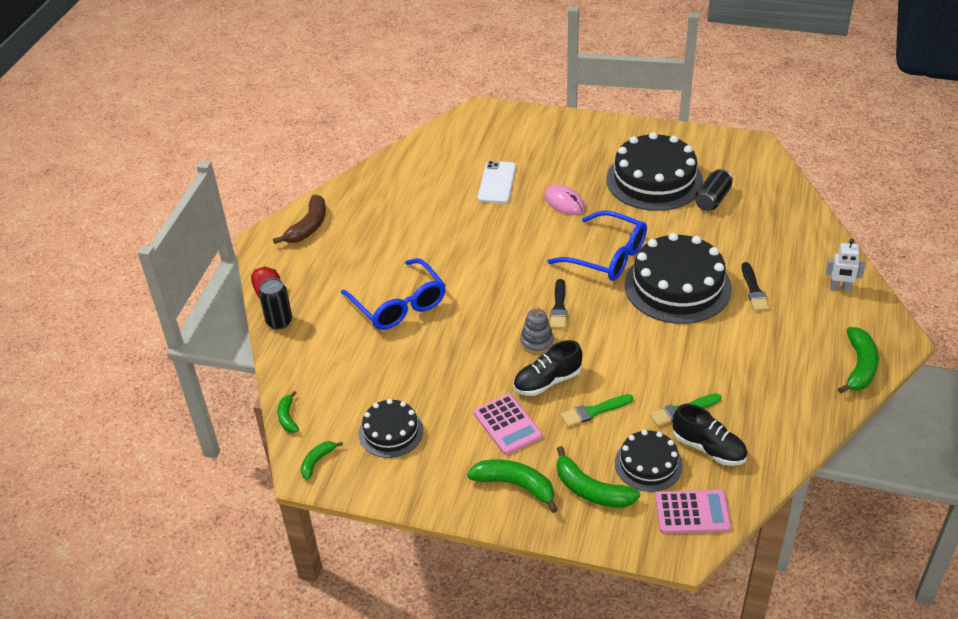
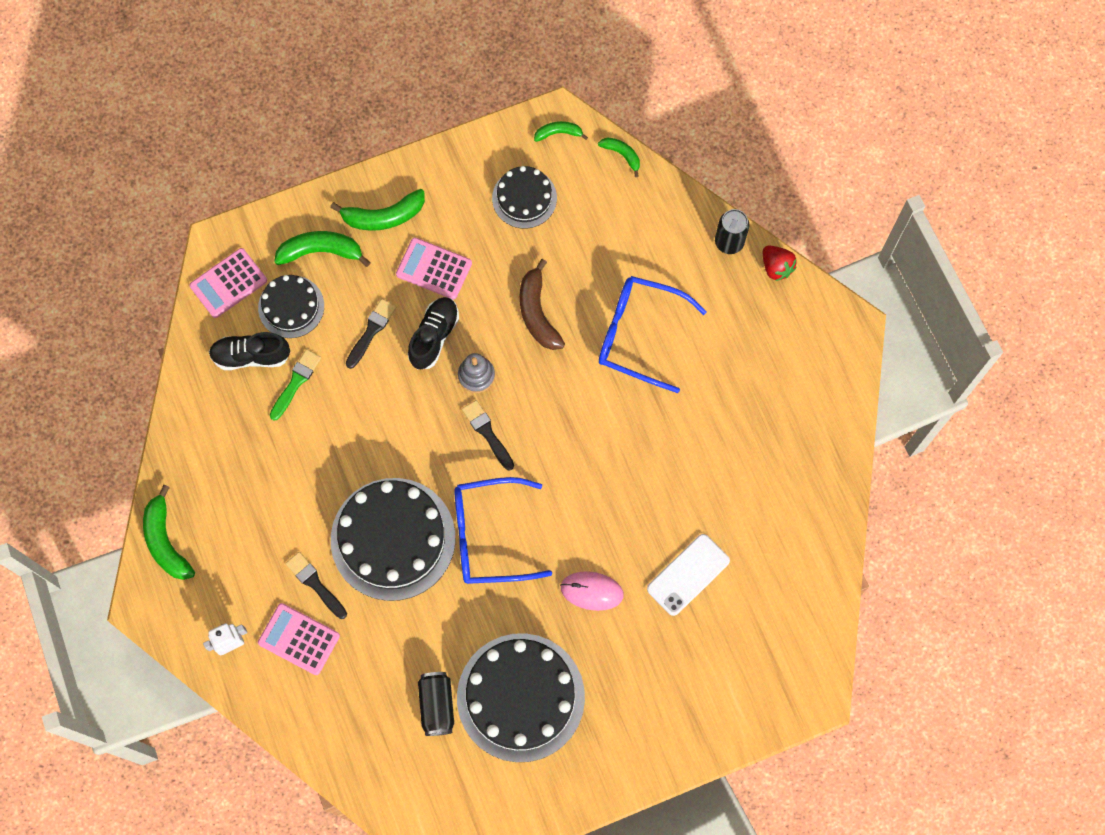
camera: 140 degrees right, 30 degrees up
brown banana [273,195,326,244] -> brown banana moved to [520,259,565,350]
green banana [301,441,343,480] -> green banana turned 90 degrees counterclockwise [534,121,588,142]
white phone [478,161,516,203] -> white phone turned 75 degrees clockwise [647,534,730,616]
green brush [561,394,633,427] -> black brush [346,299,396,369]
none -> pink calculator [258,603,340,675]

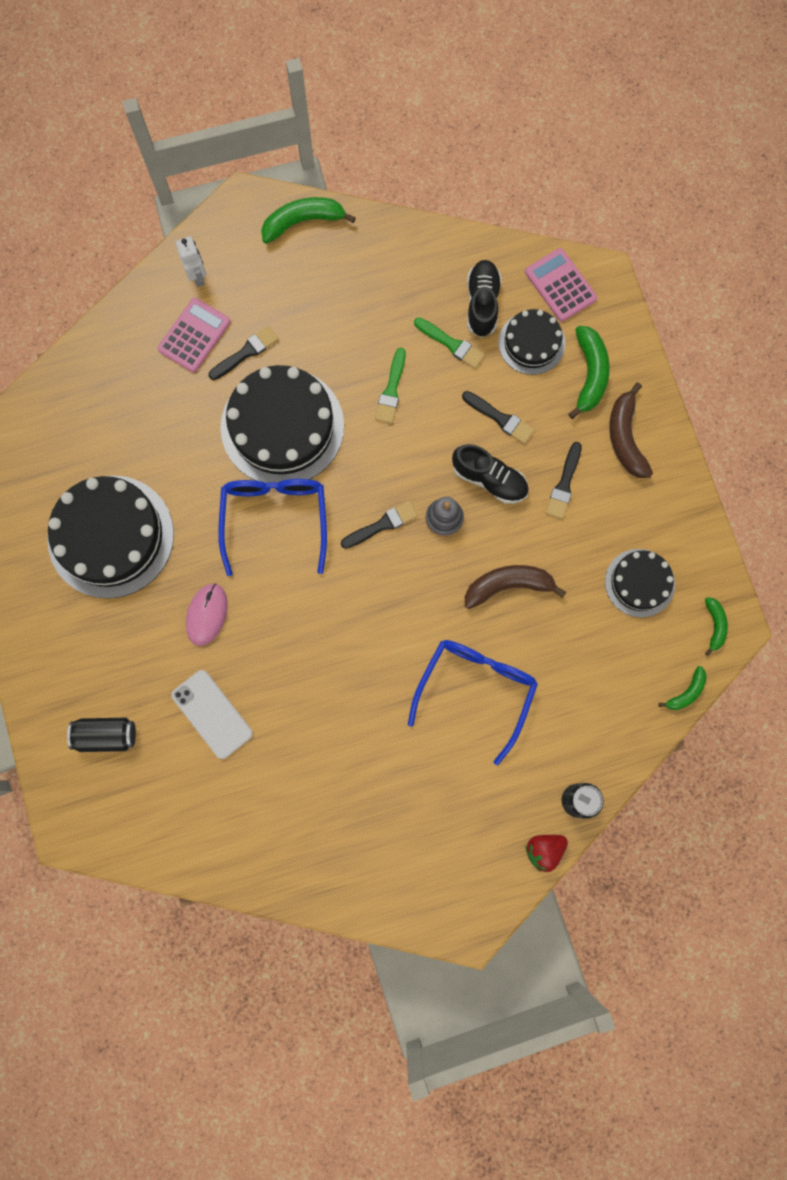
camera: 95 degrees right, 5 degrees up
green banana [330,189,425,231] -> brown banana [609,382,653,478]
pink calculator [396,238,472,299] -> black brush [546,442,582,519]
black can [418,672,454,736] -> black can moved to [67,718,136,752]
none -> green brush [375,348,406,424]

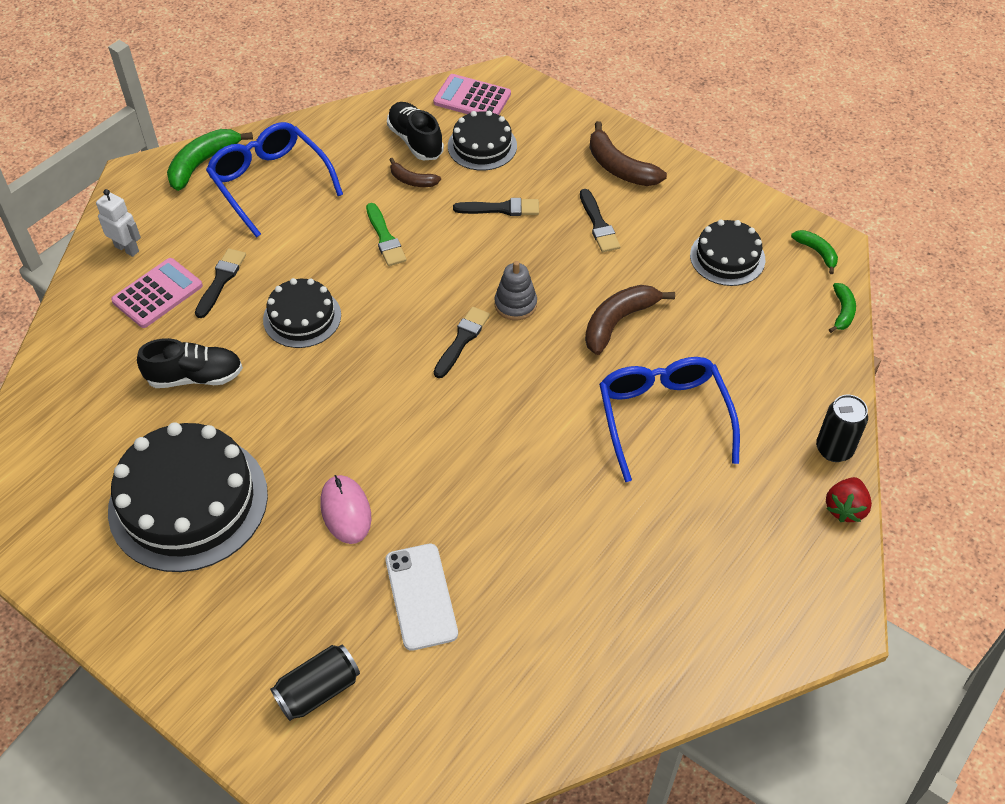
camera: 35 degrees left, 25 degrees down
pink calculator [158,298,231,372] -> pink calculator turned 45 degrees clockwise [111,258,203,328]
white phone [171,670,253,759] -> white phone turned 60 degrees clockwise [385,544,458,651]
blue glasses [218,479,327,576] -> blue glasses moved to [206,122,343,238]
black cake [220,365,344,483] -> black cake [263,278,341,348], size x0.55
green brush [414,317,485,369] -> brown banana [390,158,441,187]
black shoe [452,444,529,504] -> black shoe moved to [137,338,243,388]
green banana [568,326,610,419] -> none

